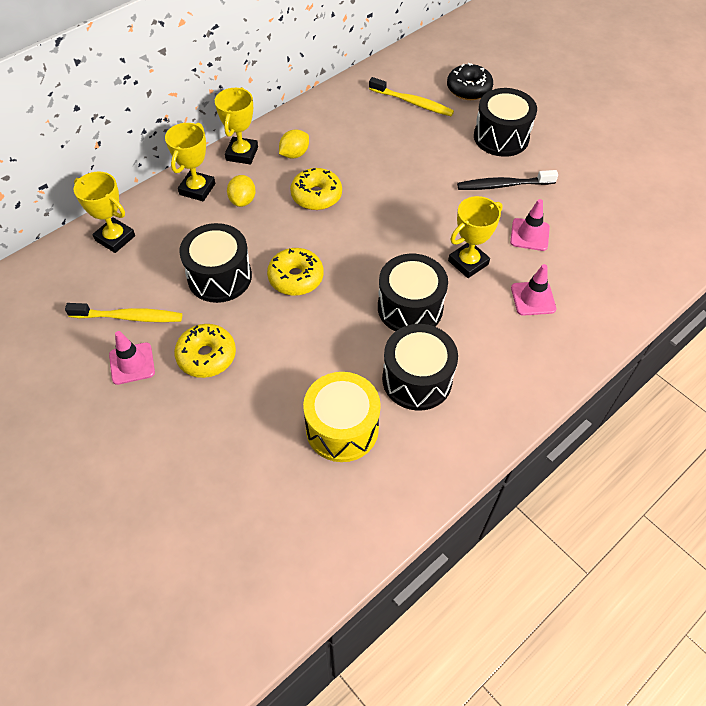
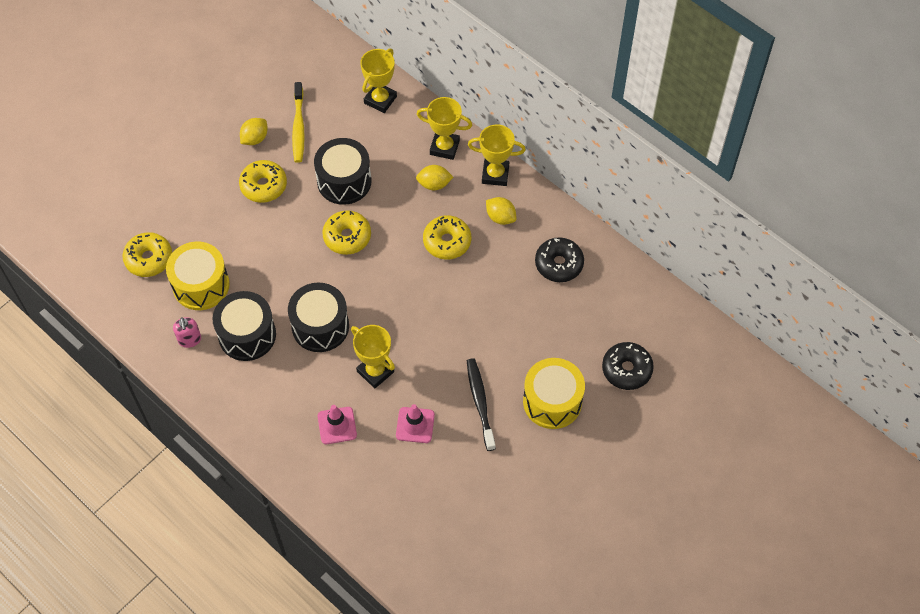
camera: 85 degrees right, 5 degrees up
pink traffic cone [109,331,155,385] -> yellow lemon [240,118,268,145]
yellow toothbrush [369,77,454,116] -> none
black drum [474,88,537,157] -> yellow drum [523,358,585,429]
none -> yellow donut [122,232,172,277]
none -> pink soap dispenser [173,317,201,348]
none -> black donut [535,237,584,282]

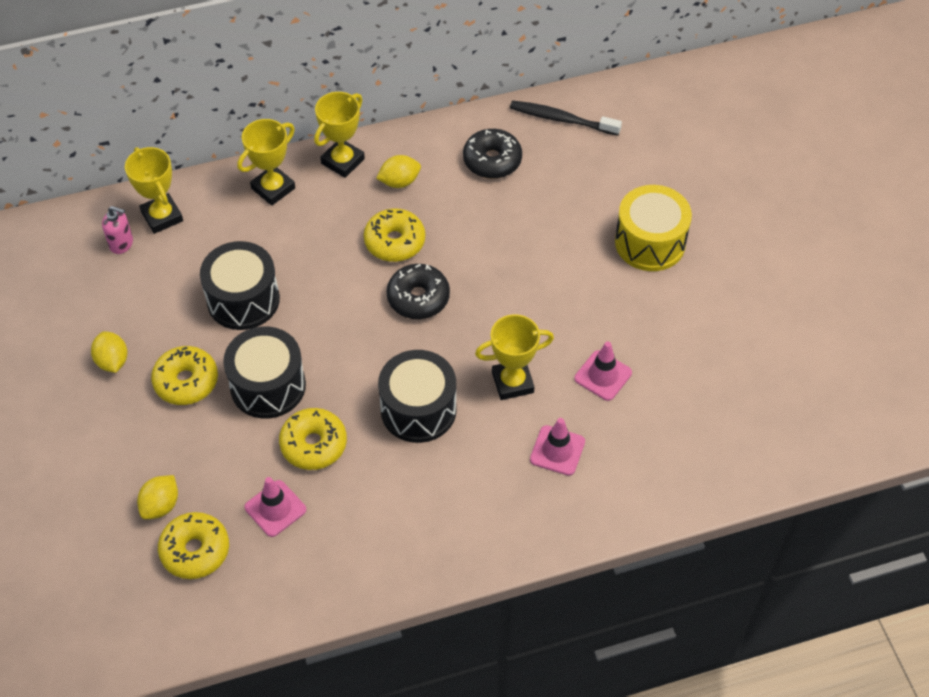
camera: 60 degrees left, 5 degrees down
yellow drum [166,242,230,310] -> pink traffic cone [244,477,306,537]
pink soap dispenser [173,317,201,348] -> pink soap dispenser moved to [102,206,133,254]
black drum [212,291,276,361] -> black drum moved to [223,326,306,419]
yellow toothbrush [292,82,305,163] -> none
yellow donut [322,210,371,255] -> yellow donut moved to [279,408,347,470]
yellow lemon [416,165,453,190] -> yellow lemon moved to [137,475,178,519]
black toothbrush [467,358,496,451] -> black toothbrush moved to [510,101,622,136]
black donut [602,342,654,390] -> black donut moved to [386,264,450,319]

